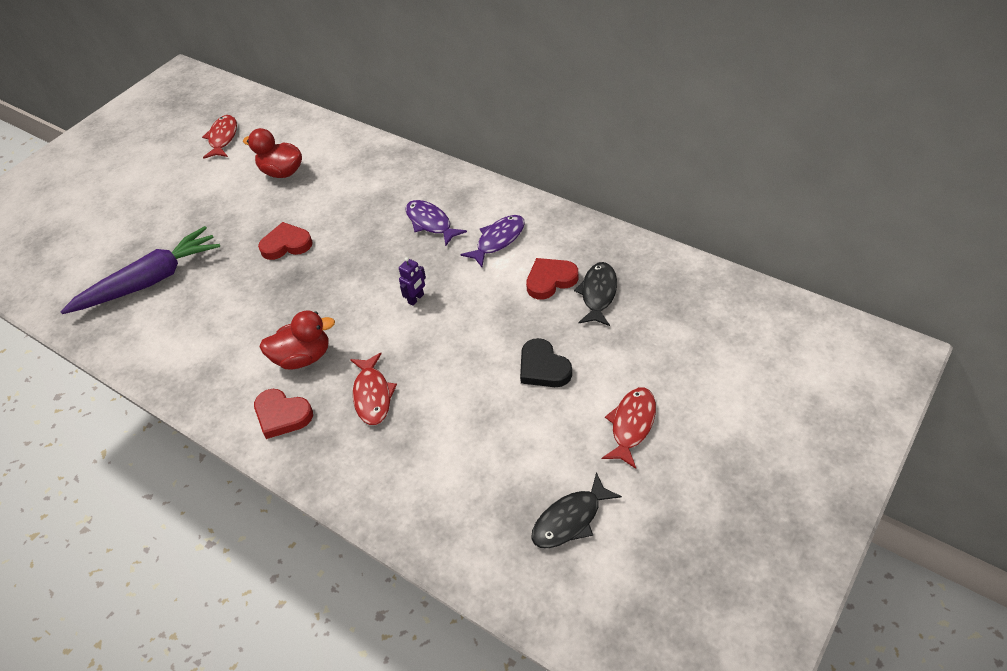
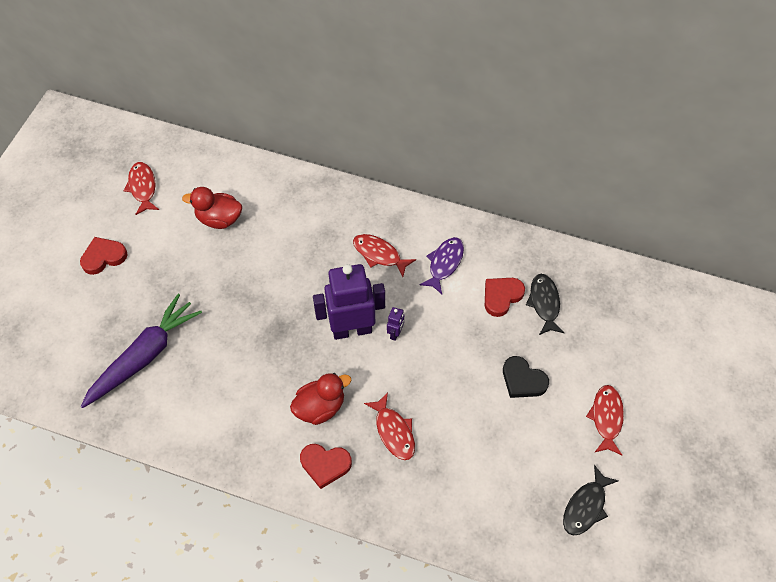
camera: 20 degrees left, 10 degrees up
red heart [258,222,313,260] -> red heart moved to [80,237,127,275]
purple fish [405,200,467,246] -> red fish [353,234,416,277]
none -> purple robot [313,264,385,340]

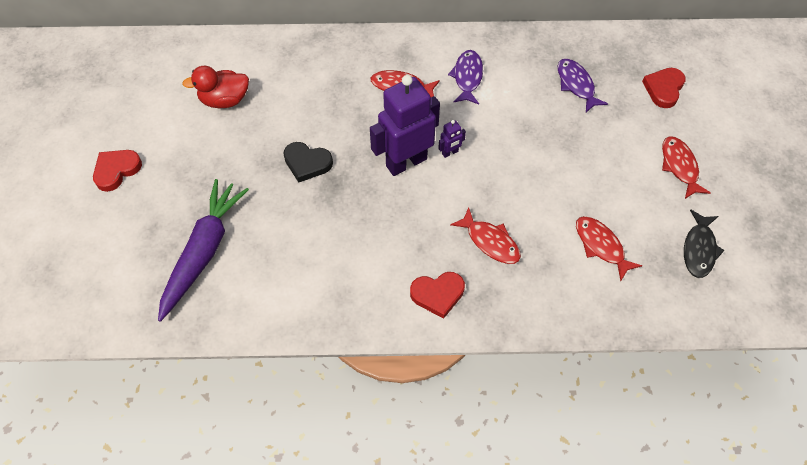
camera: 20 degrees left, 0 degrees up
red fish [124,162,159,215] -> red fish moved to [576,216,642,281]
red duck [290,373,351,425] -> none
purple robot [387,307,404,341] -> purple robot turned 60 degrees clockwise [438,120,466,158]
red heart [485,278,525,317] -> red heart moved to [642,68,686,108]
black heart [503,356,549,398] -> black heart moved to [283,142,333,182]
black fish [526,274,565,335] -> purple fish [558,59,608,112]

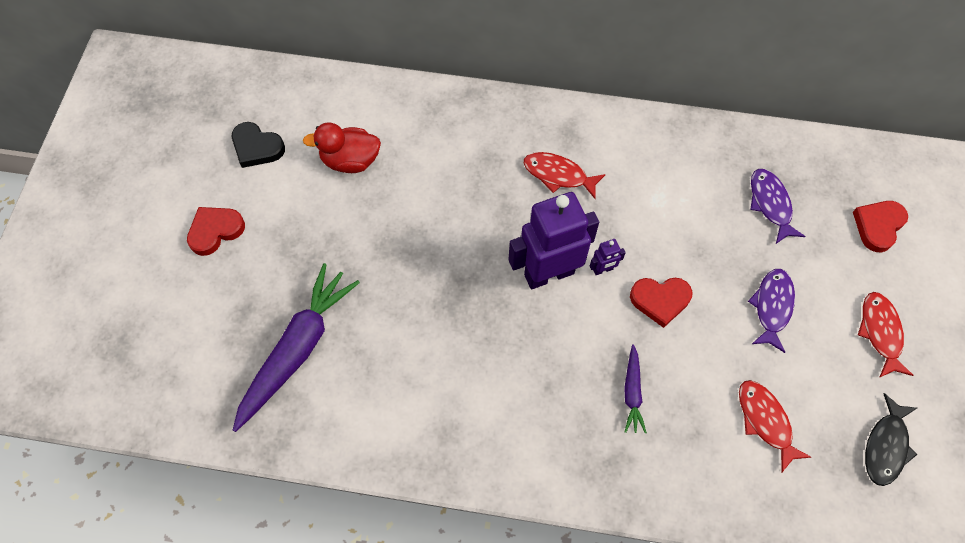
camera: 10 degrees right, 5 degrees up
black heart [283,142,333,182] -> black heart moved to [232,122,285,168]
red heart [410,272,465,319] -> red heart moved to [630,278,693,328]
purple fish [448,50,483,104] -> purple fish moved to [748,269,795,353]
red fish [450,208,521,264] -> purple carrot [624,344,647,433]

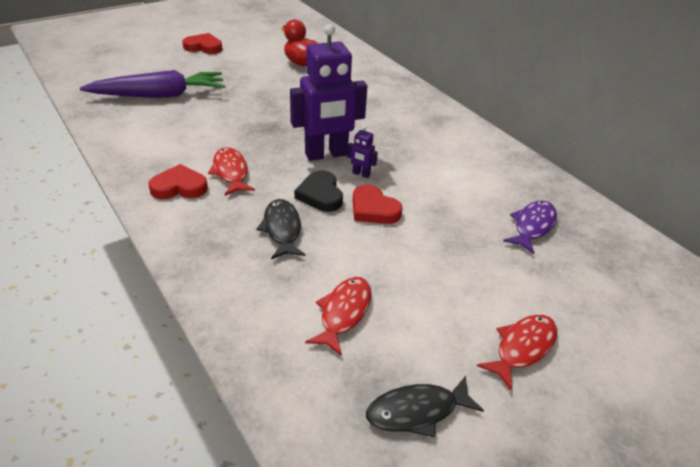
camera: 45 degrees right, 25 degrees down
black heart [232,122,285,168] -> black heart moved to [294,171,343,212]
purple robot [509,192,599,289] -> purple robot turned 135 degrees clockwise [290,24,367,161]
red fish [524,152,606,199] -> red fish moved to [208,147,255,196]
purple carrot [624,344,647,433] -> black fish [257,199,305,259]
purple fish [748,269,795,353] -> none
red heart [853,201,908,252] -> red heart moved to [149,164,208,199]

